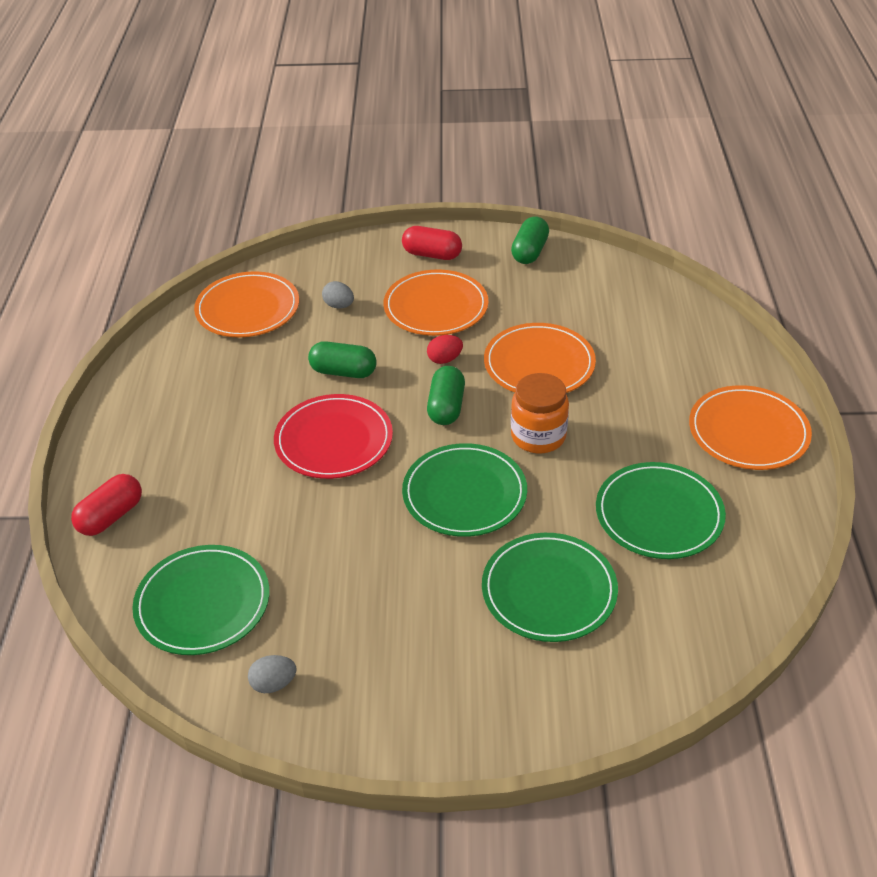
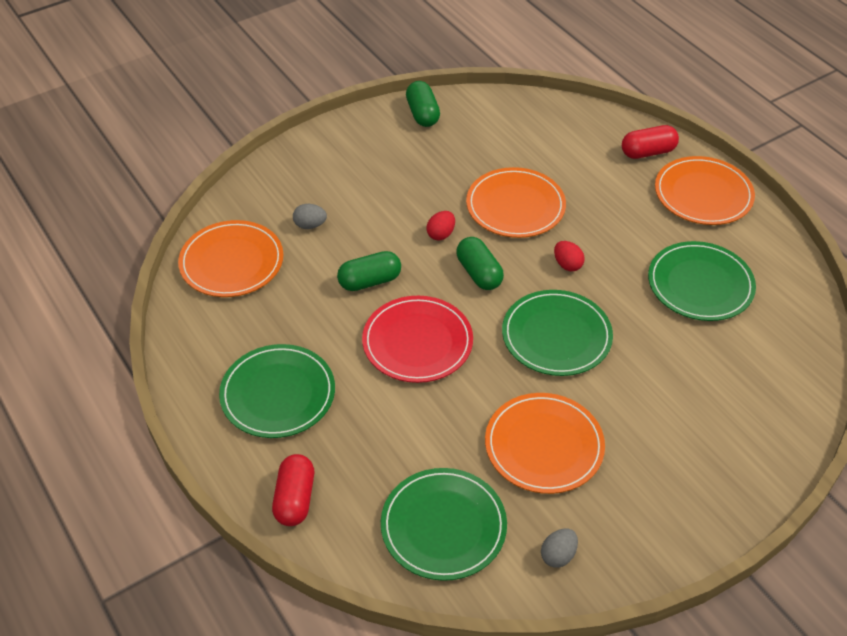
camera: 35 degrees left, 5 degrees up
orange plate [383,269,488,336] -> orange plate moved to [485,393,605,494]
red capsule [402,226,462,260] -> red capsule moved to [622,125,679,159]
green plate [482,533,618,642] -> green plate moved to [219,344,335,438]
orange jar [511,373,569,453] -> red egg [554,241,585,271]

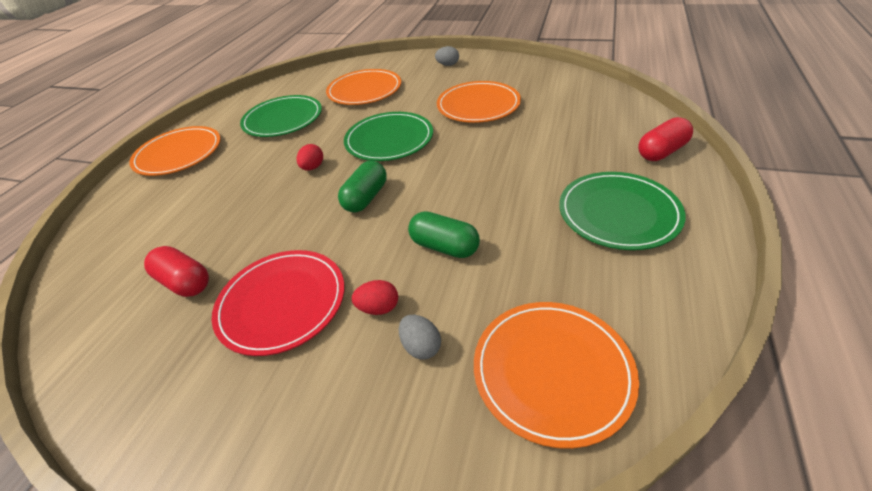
camera: 125 degrees left, 5 degrees down
red plate [362,296,473,383] -> red plate moved to [212,250,344,356]
green plate [381,468,507,581] -> none
green capsule [406,81,440,127] -> none
red egg [426,211,455,241] -> red egg moved to [352,280,398,315]
orange plate [466,167,566,238] -> orange plate moved to [326,69,401,105]
grey egg [541,528,578,568] -> grey egg moved to [435,46,459,66]
red capsule [622,125,679,159] -> red capsule moved to [144,246,209,297]

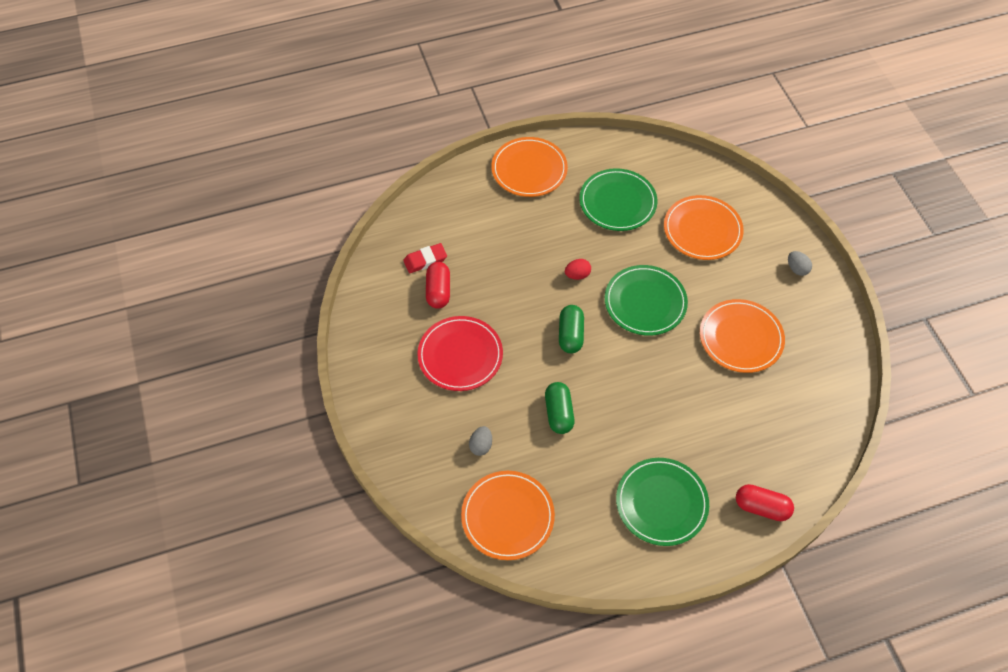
camera: 50 degrees right, 15 degrees up
green capsule [338,161,387,213] -> green capsule turned 75 degrees counterclockwise [559,305,584,353]
red egg [352,280,398,315] -> none
none -> red eraser [403,243,447,273]

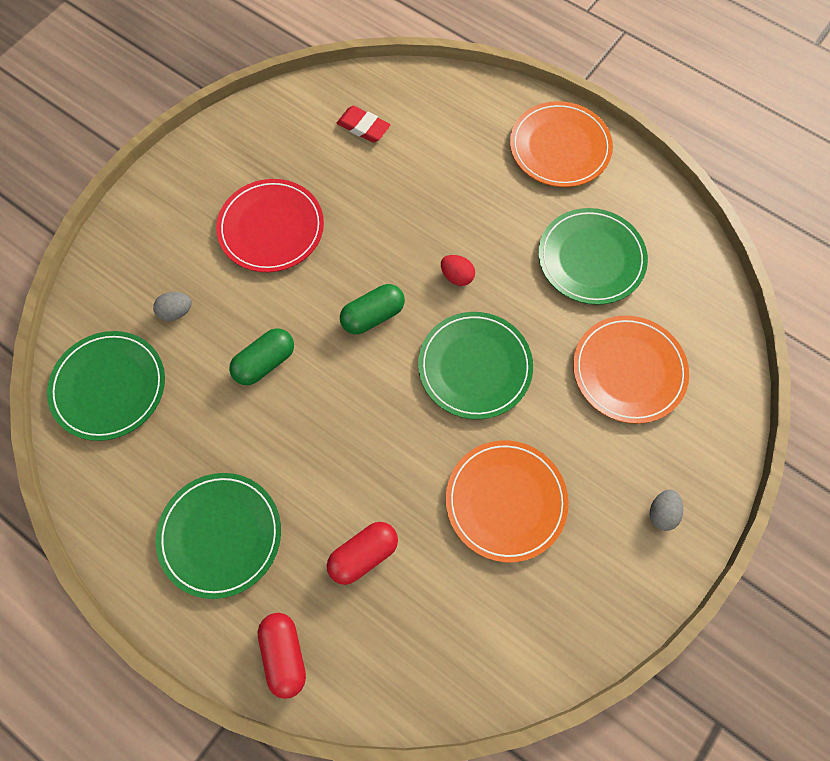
camera: 55 degrees right, 10 degrees up
red capsule [426,262,450,309] -> red capsule moved to [327,522,398,585]
orange plate [461,471,555,560] -> green plate [47,331,165,441]

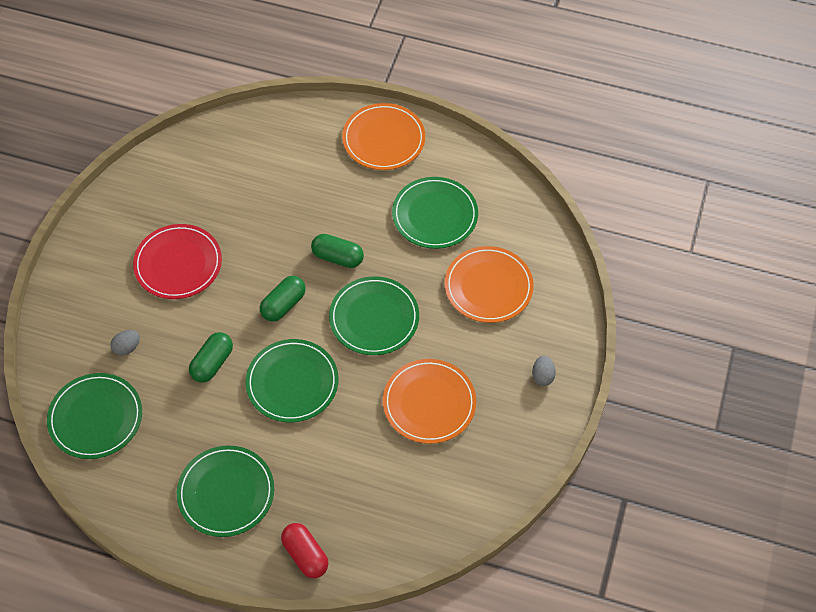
camera: 20 degrees left, 10 degrees down
red capsule [327,522,398,585] -> none
red eraser [337,106,390,143] -> none
red egg [441,255,475,286] -> green capsule [311,234,364,268]
none -> green plate [245,339,339,422]

